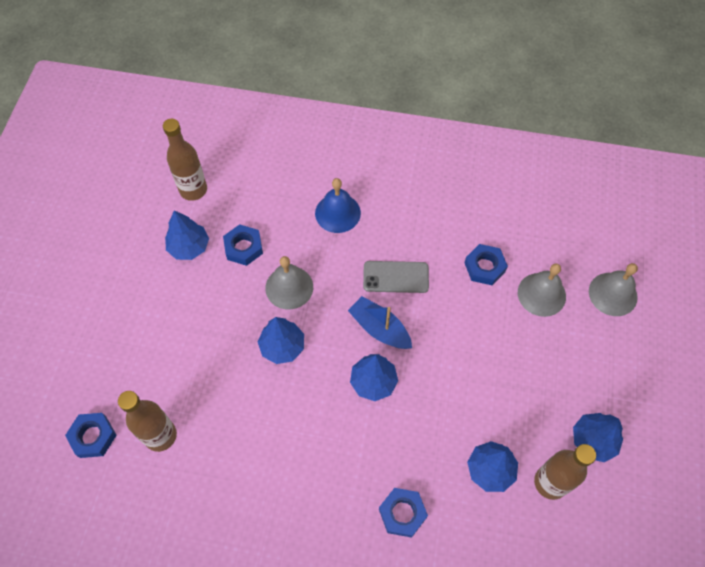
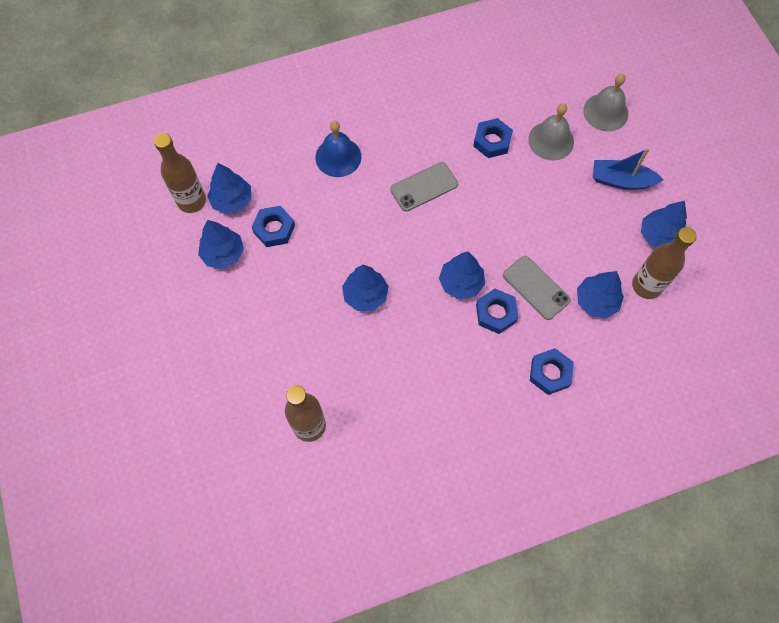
camera: 30 degrees left, 5 degrees up
blue nut [65,413,116,458] -> blue nut moved to [476,289,519,334]
grey bell [265,256,313,309] -> none
blue boat [348,296,412,349] -> blue boat moved to [593,148,664,190]
none -> blue tree [207,163,251,214]
none -> grey phone [503,256,571,320]

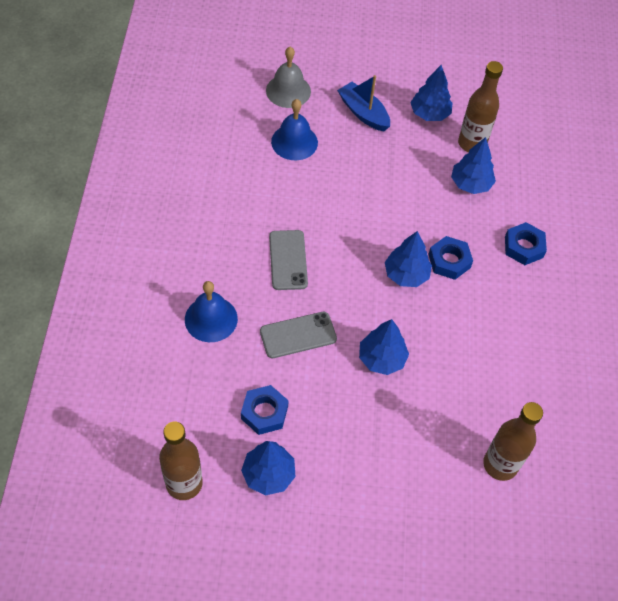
camera: 70 degrees left, 10 degrees down
blue tree [207,163,251,214] -> none
blue nut [473,118,513,158] -> none
grey phone [503,256,571,320] -> grey phone moved to [260,312,337,358]
grey bell [528,103,574,161] -> blue bell [271,99,318,160]
blue boat [593,148,664,190] -> blue boat turned 105 degrees clockwise [337,75,390,132]

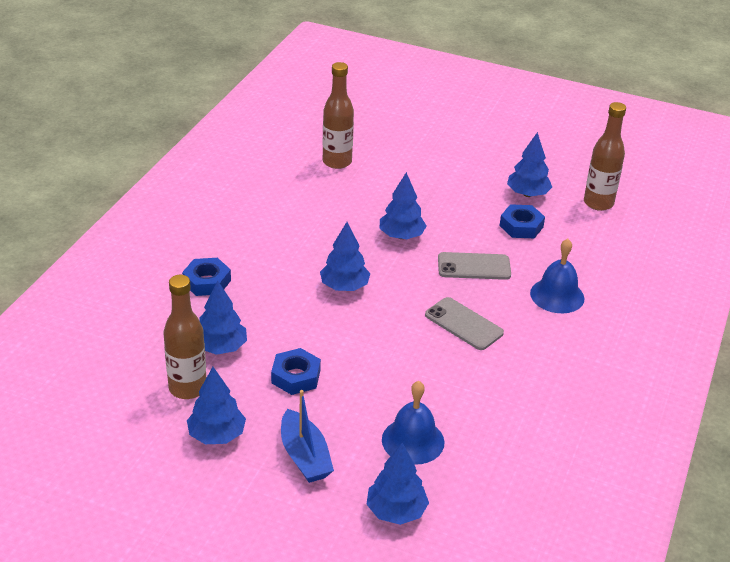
camera: 160 degrees left, 20 degrees down
grey bell [266,47,311,108] -> blue tree [366,443,429,525]
grey phone [269,230,308,290] -> grey phone turned 60 degrees counterclockwise [425,297,504,350]
blue nut [428,236,473,280] -> blue nut moved to [271,348,321,395]

